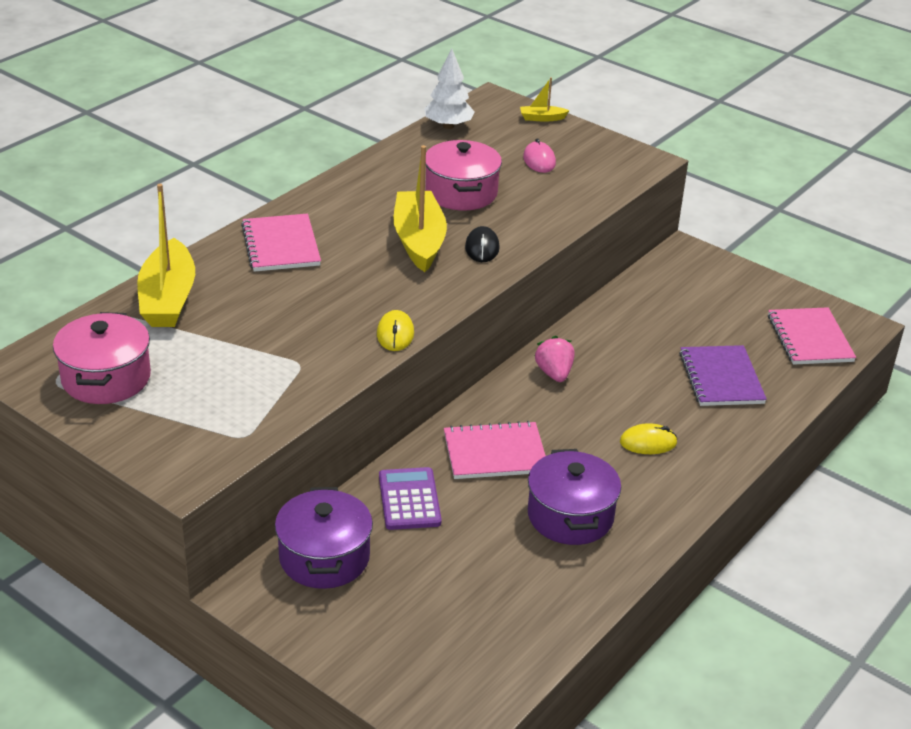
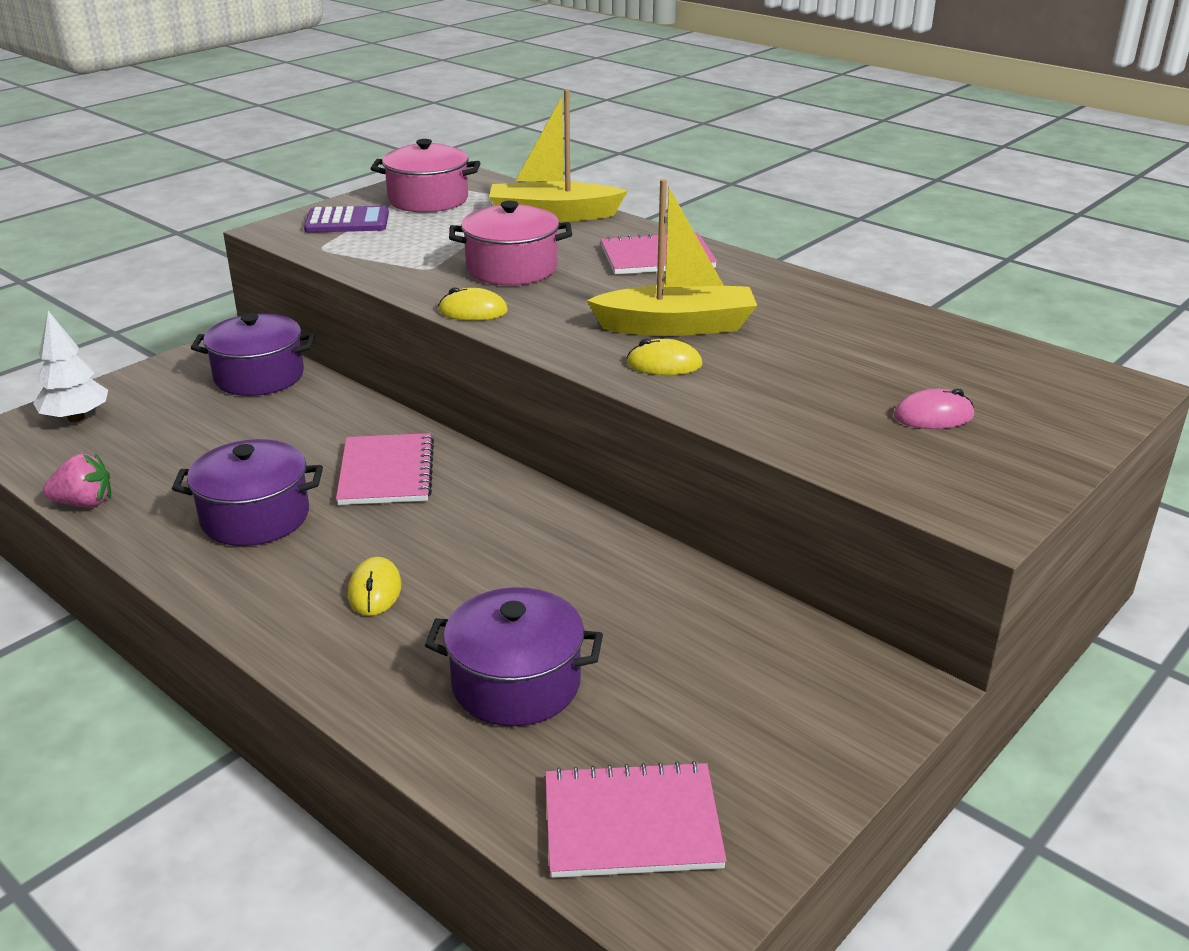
camera: 95 degrees right, 5 degrees down
purple calculator [379,467,442,530] -> purple calculator moved to [304,206,389,233]
white tree [424,48,474,129] -> white tree moved to [33,311,108,422]
pink pot [425,140,502,210] -> pink pot moved to [449,201,572,285]
black mouse [465,226,500,262] -> yellow mouse [626,339,702,375]
yellow boat [520,77,570,122] -> none
pink strawberry [535,336,574,382] -> pink strawberry moved to [43,453,111,508]
purple notebook [679,345,767,406] -> purple pot [425,587,603,726]

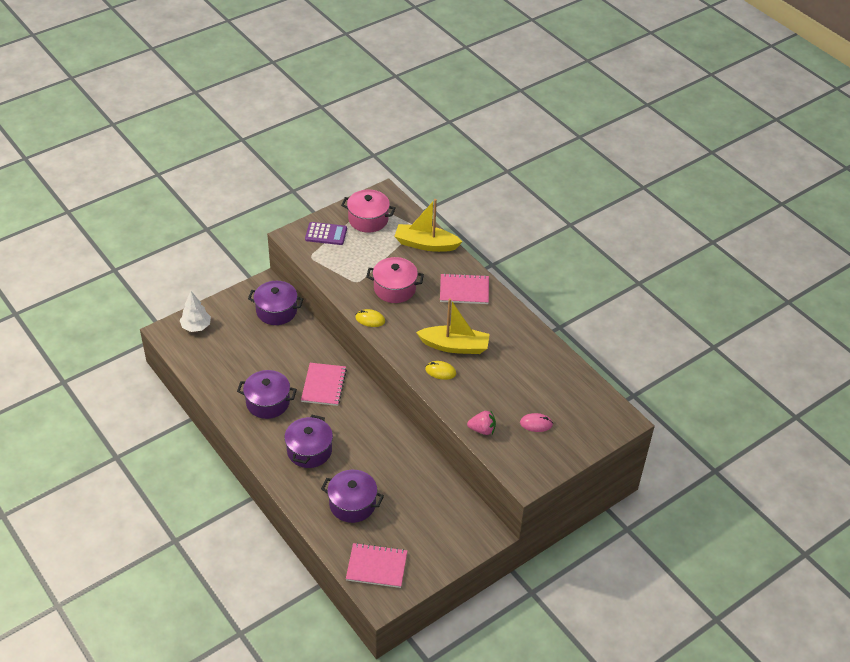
camera: 10 degrees right, 15 degrees up
pink strawberry [43,453,111,508] -> pink strawberry moved to [467,411,496,435]
yellow mouse [348,557,401,616] -> purple pot [284,415,333,468]

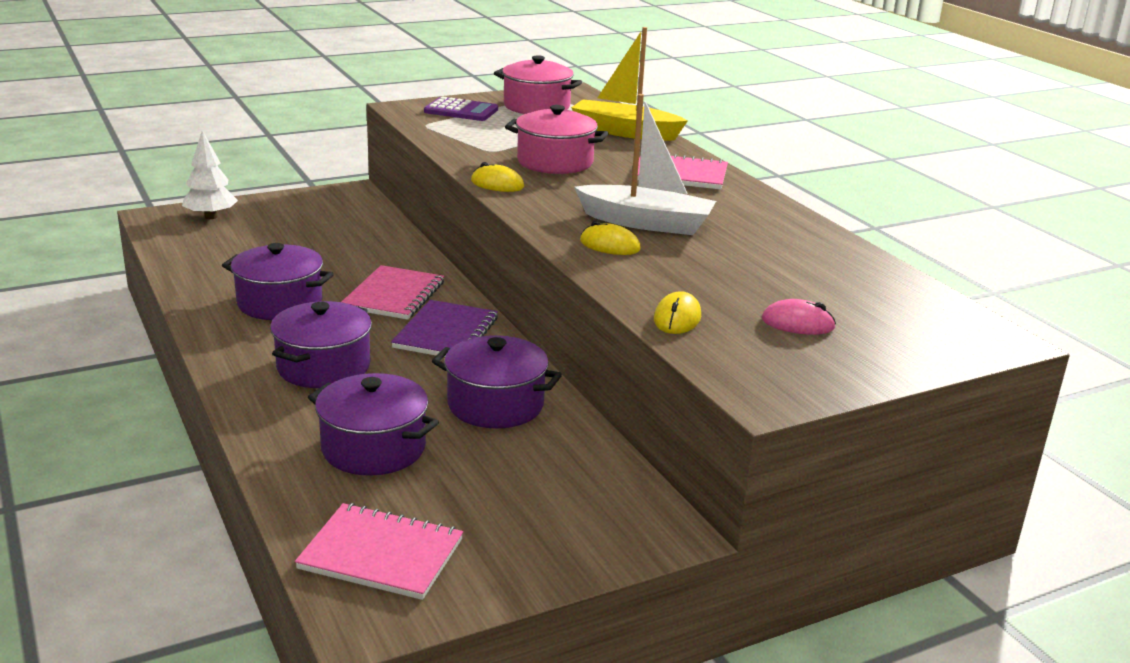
camera: 10 degrees right, 20 degrees down
purple pot [248,281,304,325] -> purple pot moved to [432,335,562,428]
yellow boat [416,298,490,354] -> white boat [574,94,716,235]
pink strawberry [467,411,496,435] -> yellow mouse [654,291,701,334]
none -> purple notebook [391,300,498,357]

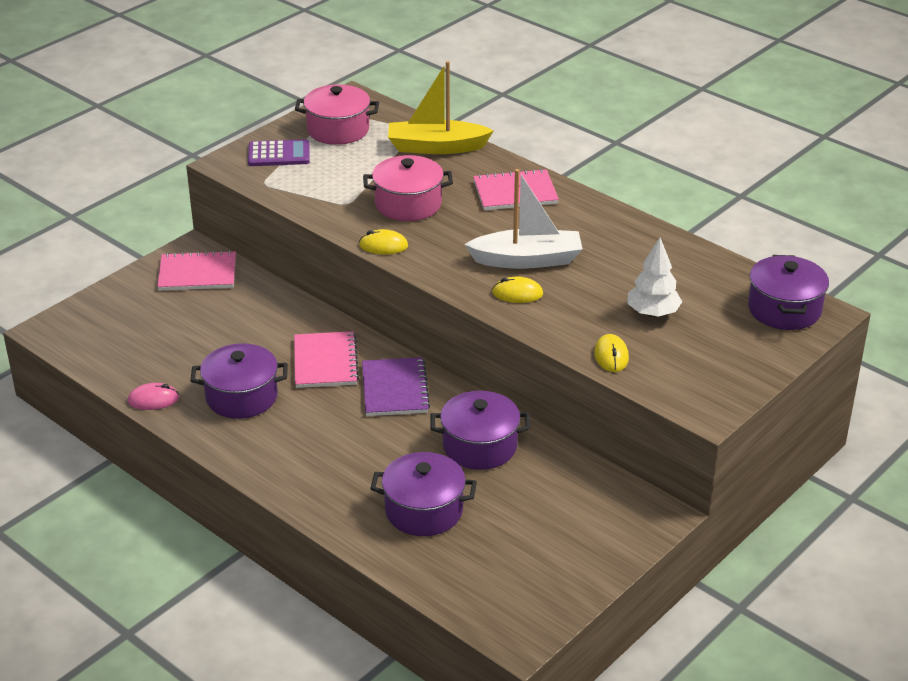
camera: 20 degrees left, 10 degrees up
white tree [182,130,238,219] -> white tree moved to [627,238,682,317]
purple pot [270,301,372,388] -> purple pot moved to [748,255,829,330]
pink notebook [295,503,463,600] -> pink notebook moved to [157,250,236,291]
pink mouse [762,299,836,335] -> pink mouse moved to [127,383,179,410]

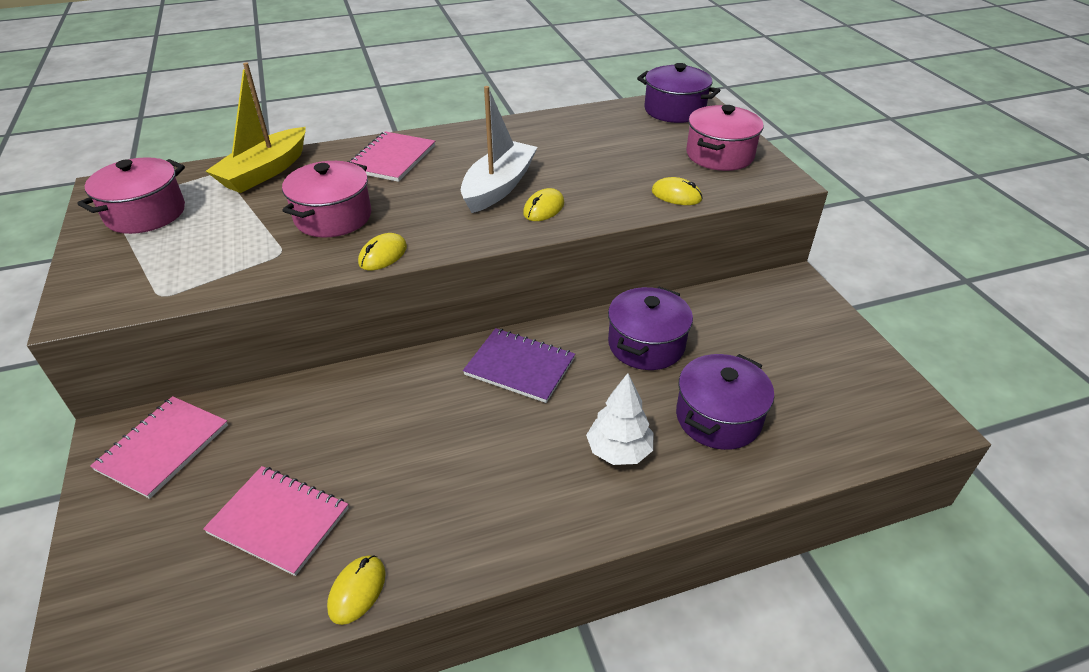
camera: 60 degrees left, 5 degrees up
pink mouse [127,383,179,410] -> yellow mouse [327,555,386,625]
purple pot [190,343,288,419] -> none
purple calculator [248,139,310,166] -> none
pink notebook [294,331,359,388] -> pink notebook moved to [203,466,349,576]
white tree [627,238,682,317] -> white tree moved to [586,373,653,465]
none -> pink pot [686,105,764,171]

